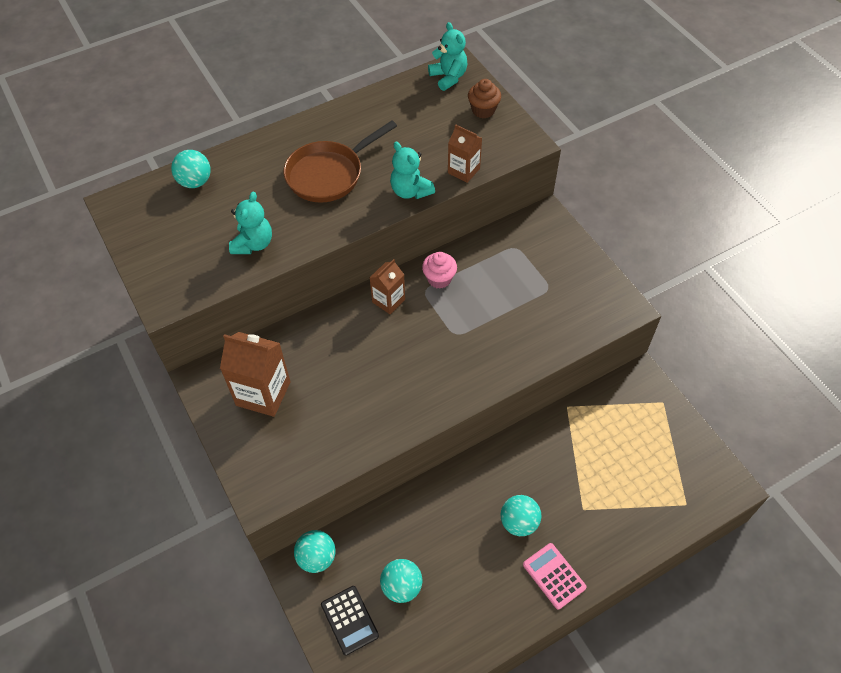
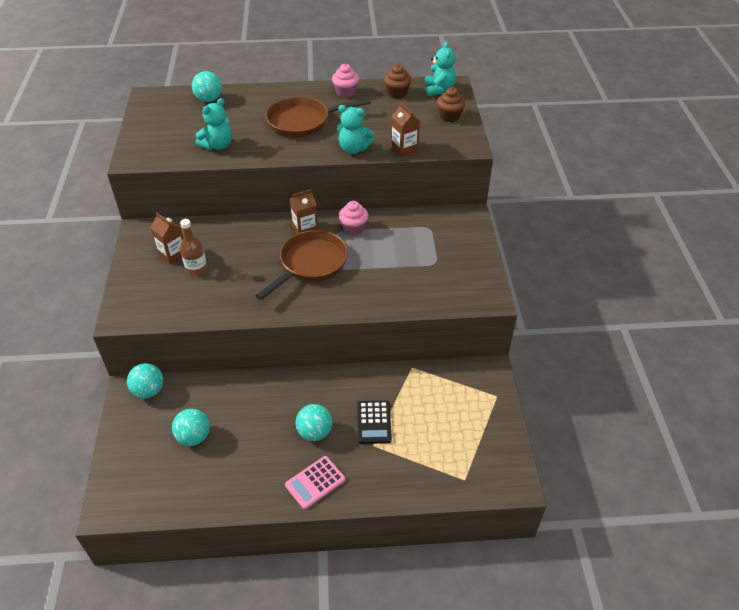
camera: 25 degrees right, 10 degrees down
brown carton [220,332,291,417] -> brown carton [150,212,183,265], size x0.61
black calculator [321,586,379,655] -> black calculator moved to [357,400,392,444]
turquoise teddy bear [390,142,435,199] -> turquoise teddy bear turned 60 degrees counterclockwise [337,105,374,154]
pink calculator [523,543,587,609] -> pink calculator turned 120 degrees counterclockwise [285,456,345,509]
none -> brown bottle [180,219,207,276]
none -> brown pan [255,230,348,300]
none -> pink cupcake [332,64,359,98]
none -> brown cupcake [384,65,411,99]

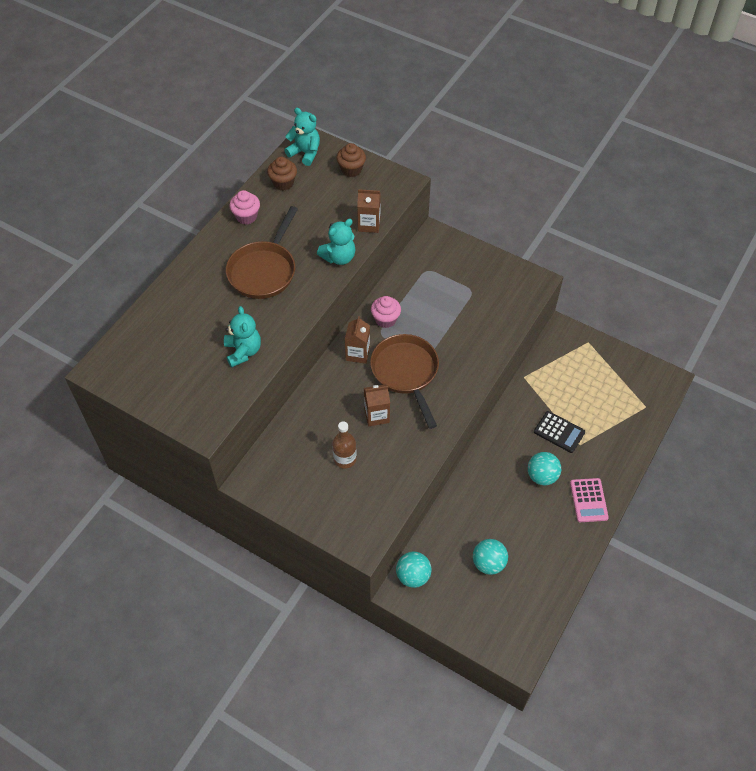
camera: 55 degrees left, 10 degrees up
brown carton [150,212,183,265] -> brown carton moved to [364,384,390,426]
turquoise ball [192,71,222,102] -> none

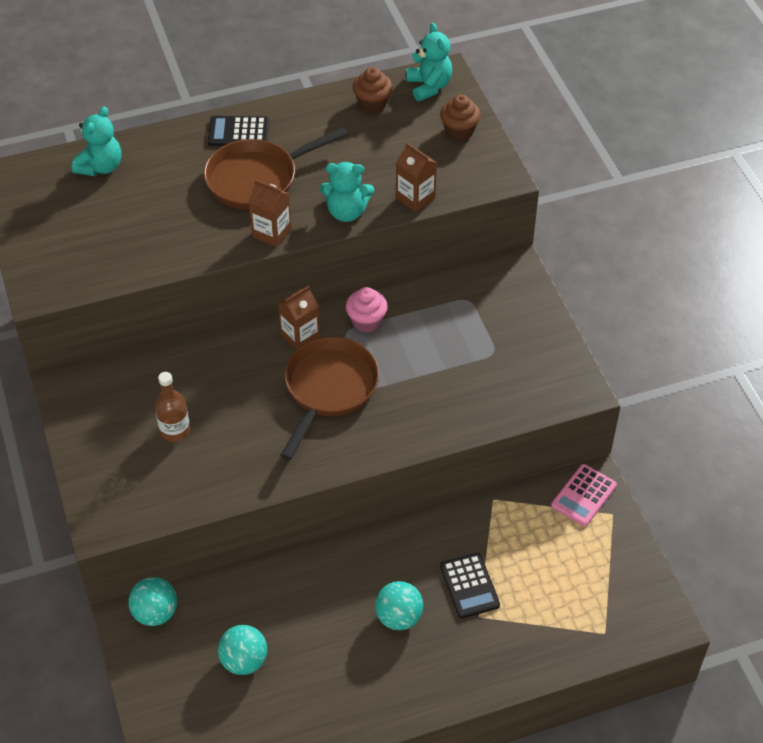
camera: 40 degrees right, 5 degrees down
turquoise teddy bear [224,306,261,367] -> turquoise teddy bear moved to [72,106,121,176]
pink cupcake [229,190,260,225] -> none
brown carton [364,384,390,426] -> brown carton moved to [249,179,292,247]
pink calculator [570,478,609,522] -> pink calculator moved to [551,464,617,526]
none -> black calculator [208,116,269,146]

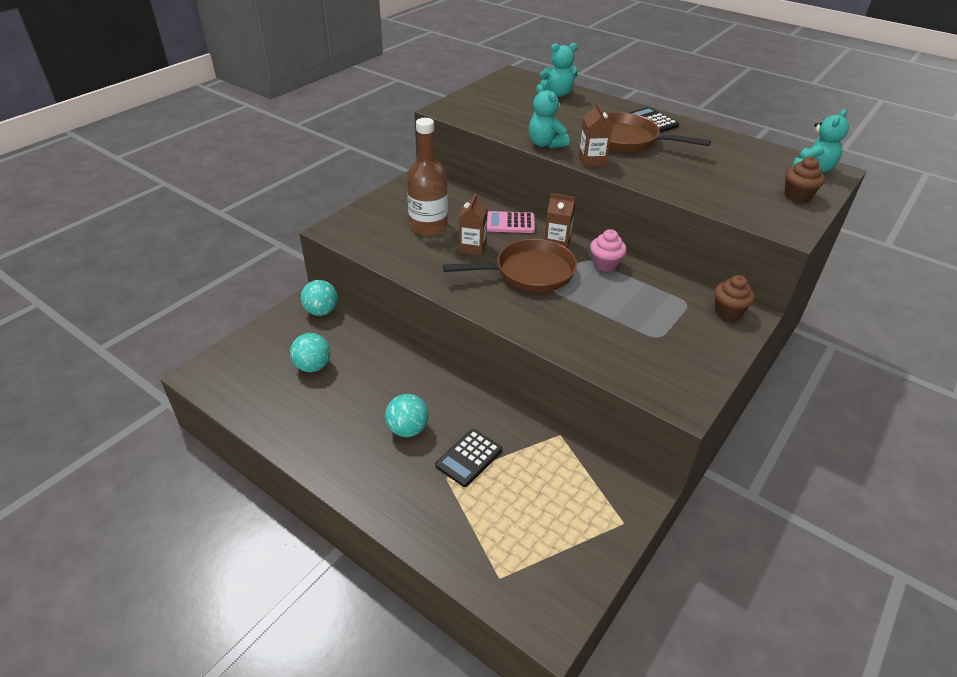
camera: 55 degrees right, 10 degrees down
brown bottle [155,372,190,442] -> brown bottle [407,118,448,236], size x1.66
turquoise teddy bear [319,162,374,222] -> turquoise teddy bear moved to [529,84,569,148]
brown cupcake [353,67,393,113] -> brown cupcake moved to [714,275,755,320]
brown carton [396,142,437,212] -> brown carton moved to [459,193,488,255]
pink calculator [551,464,617,526] -> pink calculator moved to [487,211,535,233]

